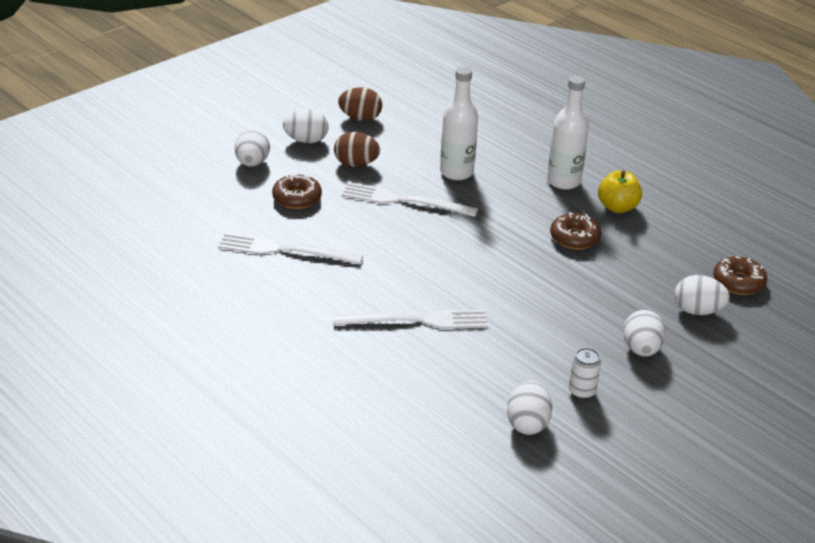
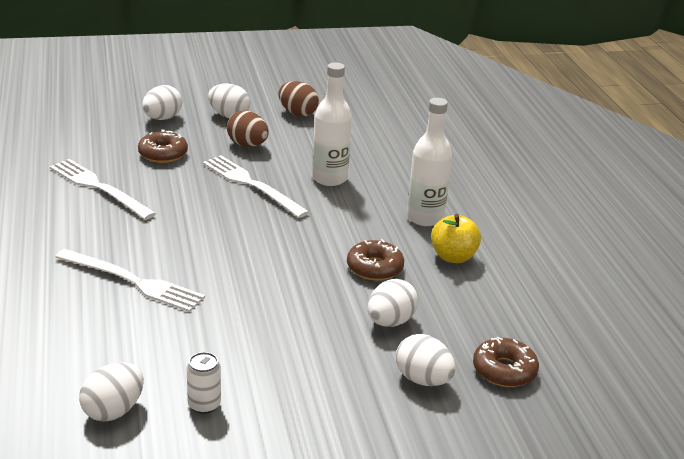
camera: 30 degrees right, 5 degrees down
white egg [623,310,666,356] -> white egg moved to [368,279,418,327]

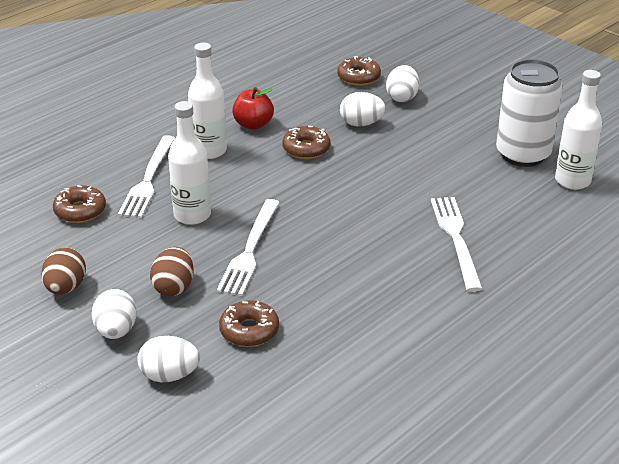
camera: 120 degrees left, 5 degrees up
white fork [50,159,156,220] -> white fork moved to [118,135,175,218]
white egg [79,362,144,422] -> white bottle [555,70,602,190]
white can [187,352,221,414] -> white can [496,59,563,167], size x2.40
yellow apple [431,214,481,263] -> red apple [232,87,274,130]
none -> brown donut [53,185,106,223]

